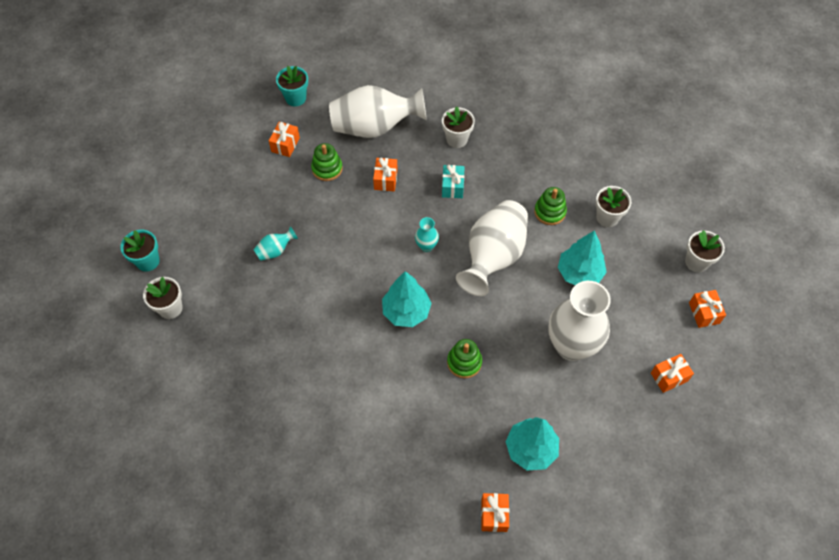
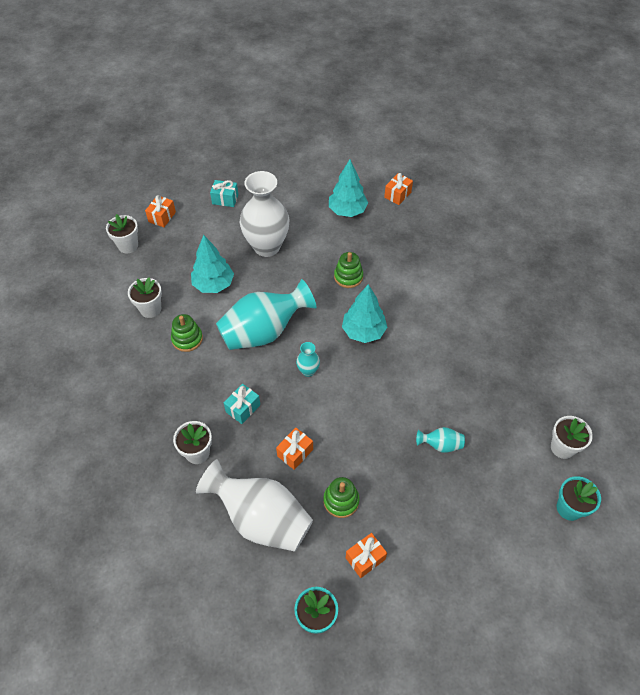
camera: 145 degrees left, 5 degrees down
white vase [456,200,528,296] -> turquoise vase [216,279,317,350]
orange gift [651,354,694,393] -> turquoise gift [210,180,238,207]

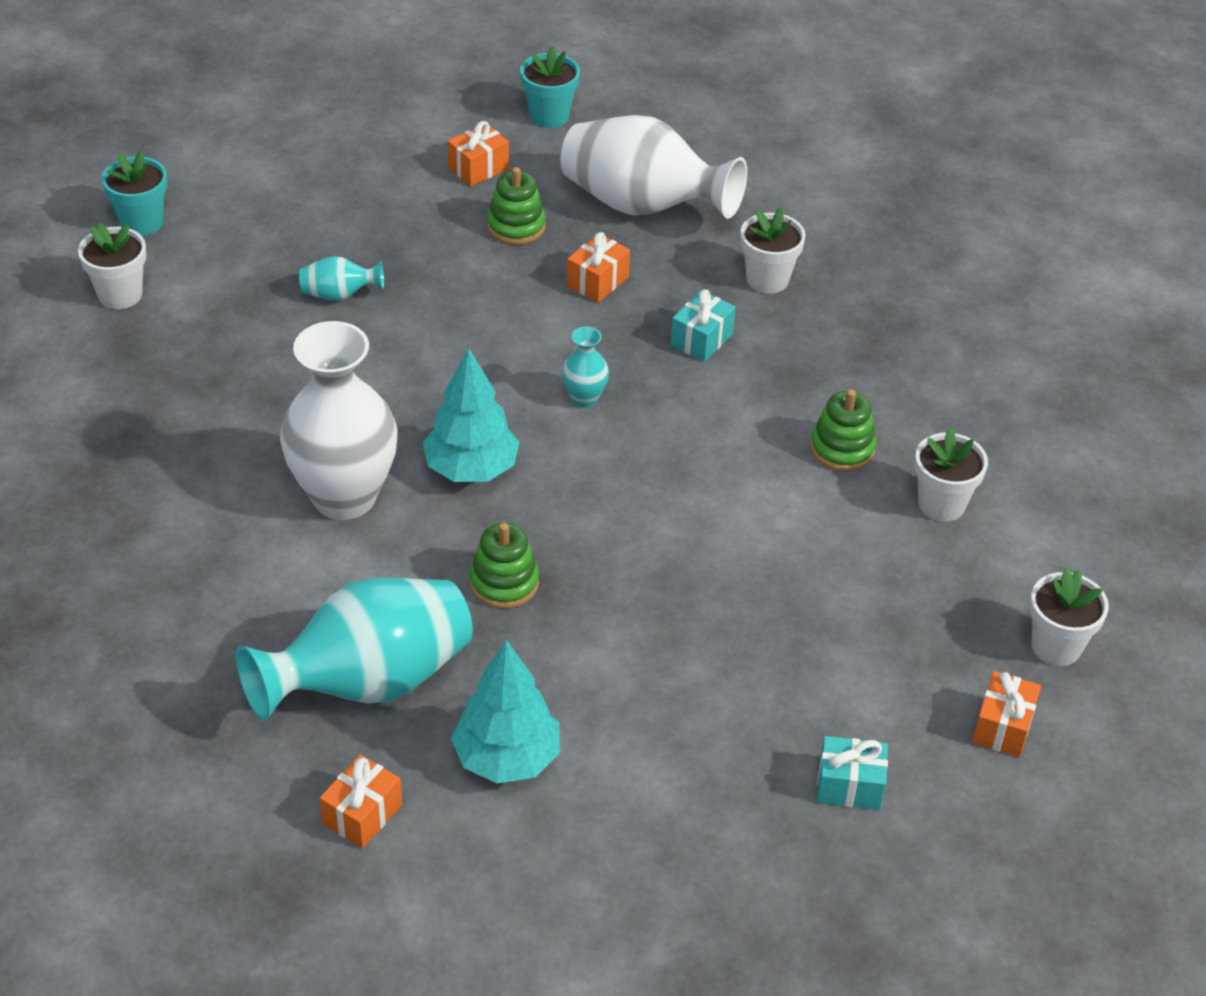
camera: 175 degrees right, 10 degrees down
turquoise tree [191,235,234,293] -> none
turquoise vase [216,279,317,350] -> turquoise vase moved to [236,578,473,721]
white vase [240,171,289,257] -> white vase moved to [280,321,397,520]

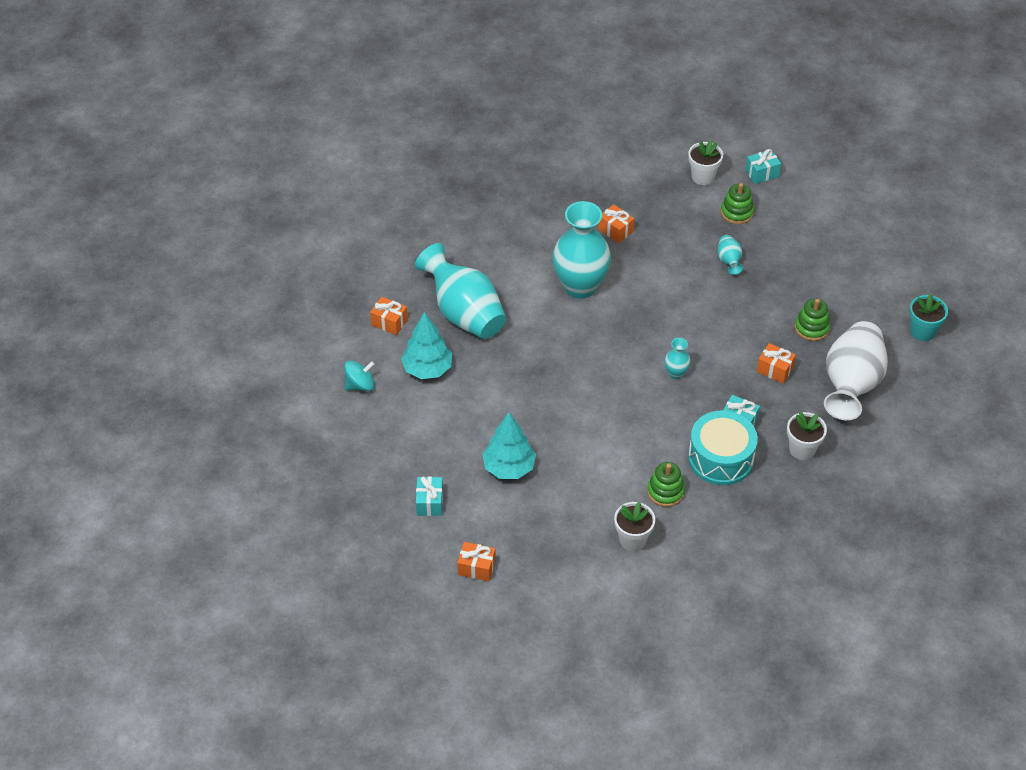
camera: 85 degrees right, 5 degrees up
turquoise flower pot [101,150,167,236] -> turquoise gift [745,149,781,184]
white vase [280,321,397,520] -> turquoise vase [552,201,611,299]
turquoise tree [422,348,519,482] -> turquoise tree moved to [482,412,536,479]
orange gift [448,121,509,186] -> orange gift moved to [598,204,634,243]
green stacking toy [469,523,539,609] -> green stacking toy moved to [721,183,754,224]
white flower pot [1030,568,1109,666] -> none
none -> turquoise spinning top [344,361,375,391]
none -> turquoise drum [688,410,758,485]

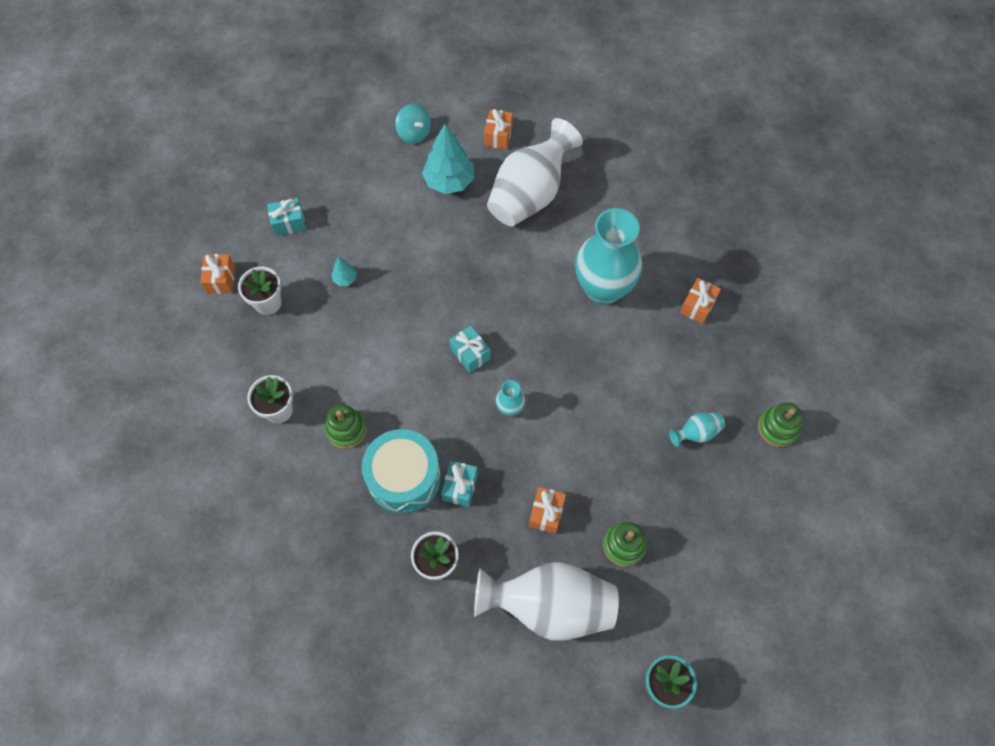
camera: 75 degrees right, 15 degrees up
turquoise vase [415,243,506,339] -> white vase [487,118,583,226]
turquoise tree [482,412,536,479] -> turquoise tree [331,257,357,286], size x0.47
white flower pot [688,140,723,185] -> white flower pot moved to [238,267,282,315]
turquoise gift [745,149,781,184] -> turquoise gift moved to [450,326,491,373]

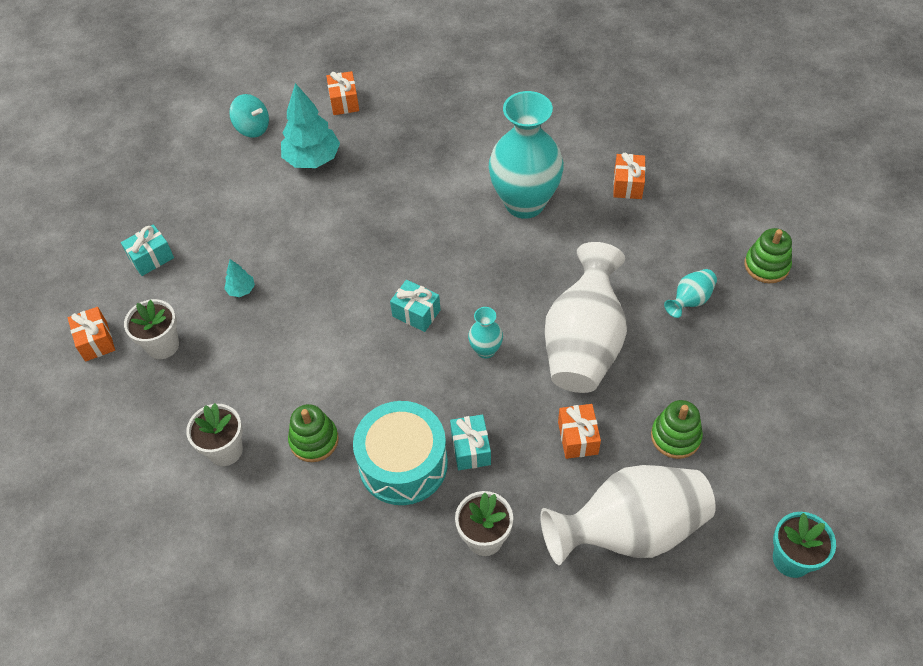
camera: 20 degrees left, 10 degrees down
white vase [487,118,583,226] -> white vase moved to [545,242,627,393]

